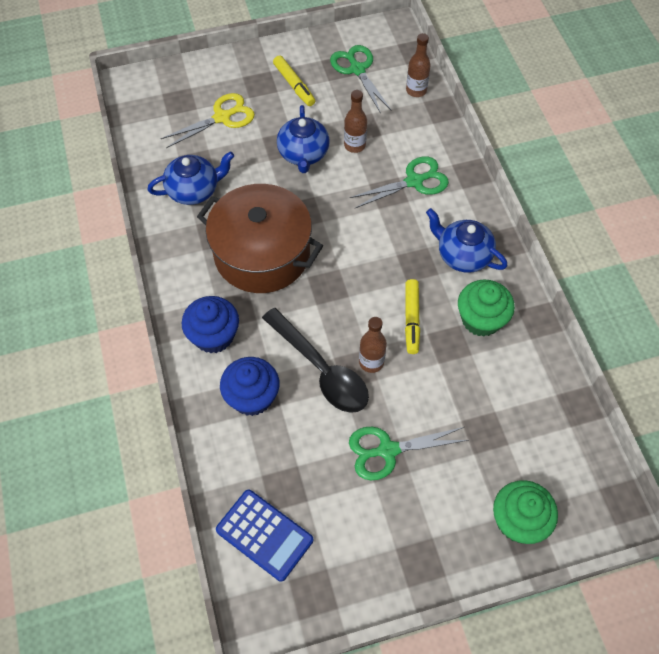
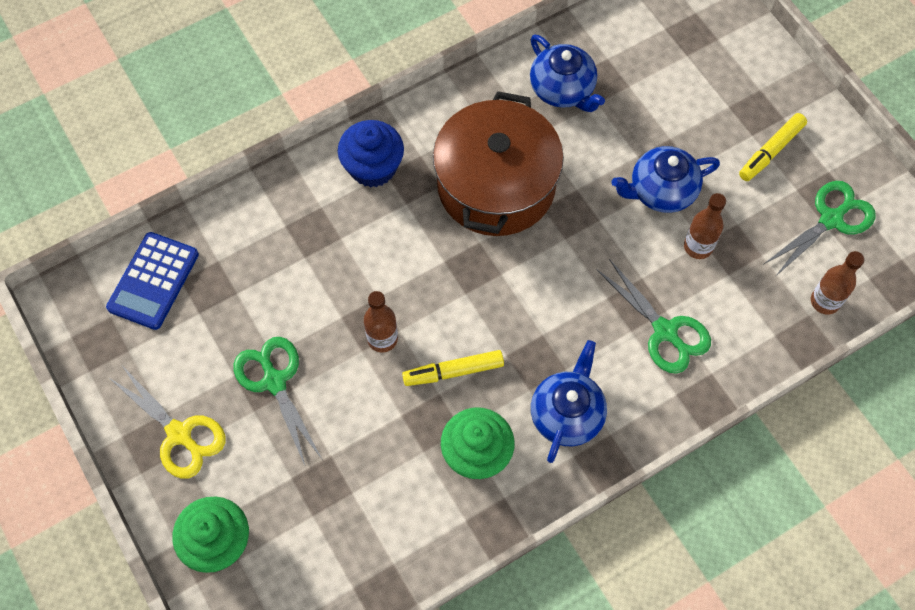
camera: 75 degrees right, 5 degrees up
yellow scissors [161,93,255,148] -> yellow scissors moved to [108,366,226,479]
blue cupcake [220,357,280,416] -> none
black spoon [262,308,369,413] -> none

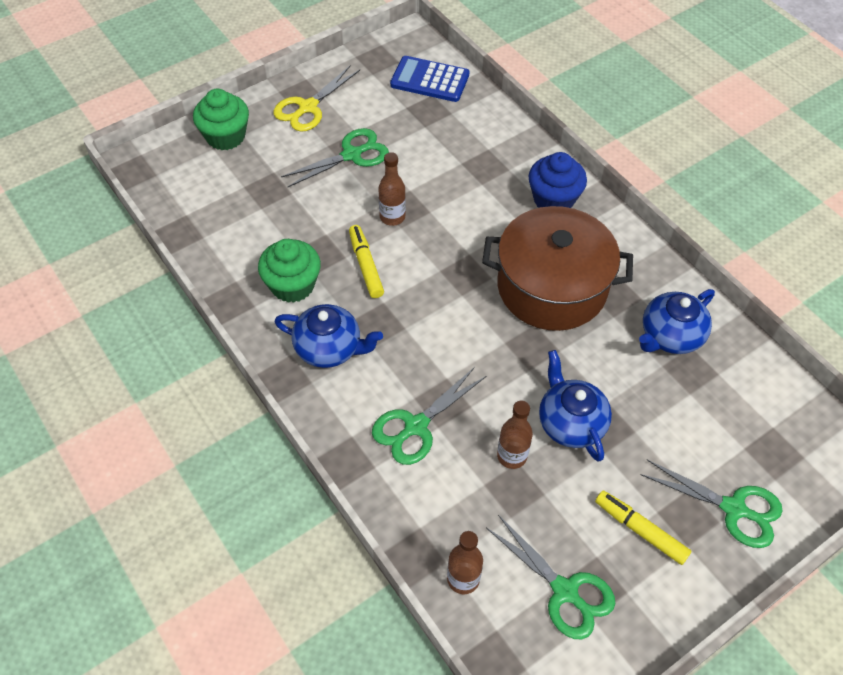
camera: 85 degrees right, 10 degrees down
none -> green scissors [640,460,783,548]

